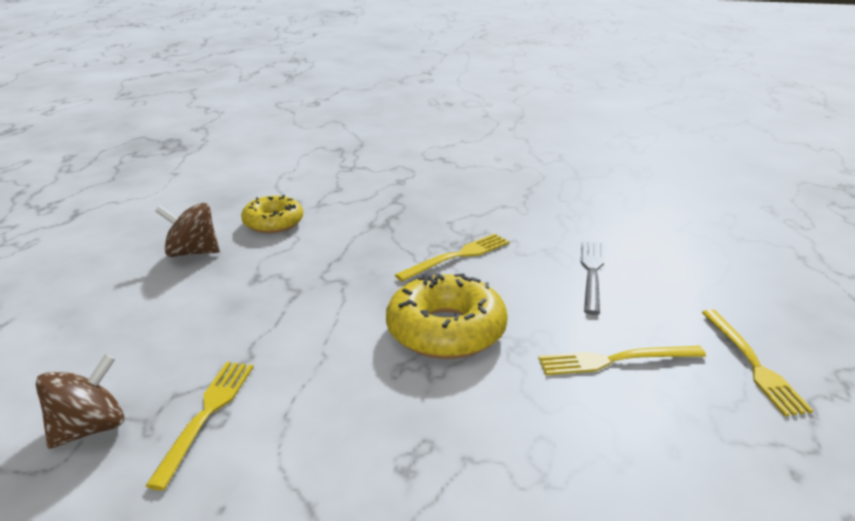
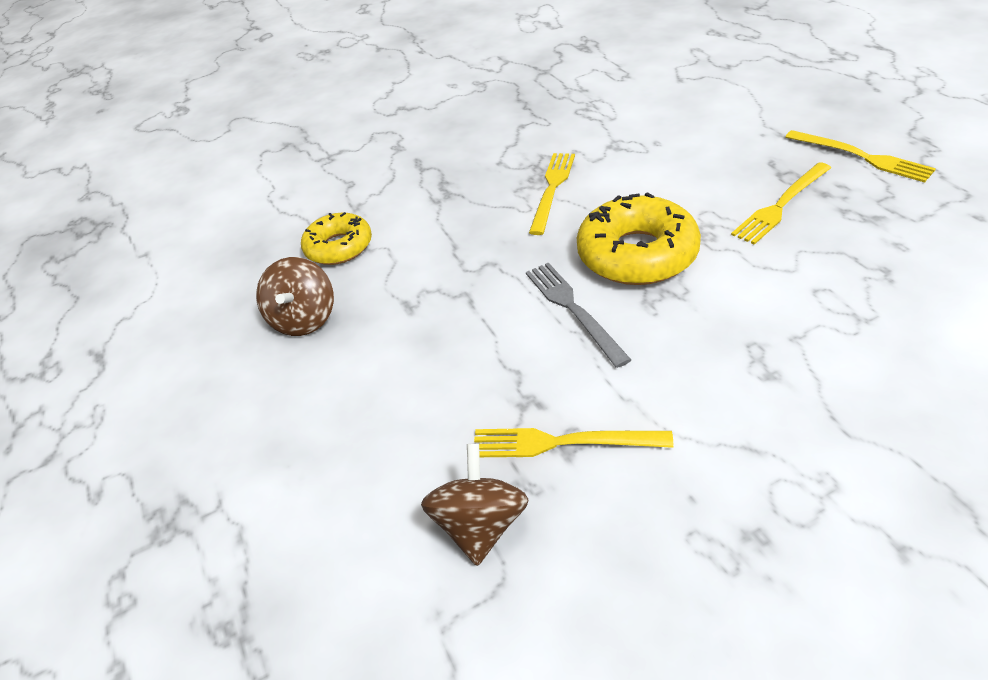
camera: 30 degrees left, 15 degrees up
yellow fork [146,362,253,490] -> yellow fork turned 60 degrees counterclockwise [474,428,674,457]
brown spinning top [155,203,219,257] -> brown spinning top turned 60 degrees counterclockwise [256,257,334,336]
grey fork [580,241,604,315] -> grey fork moved to [526,263,631,368]

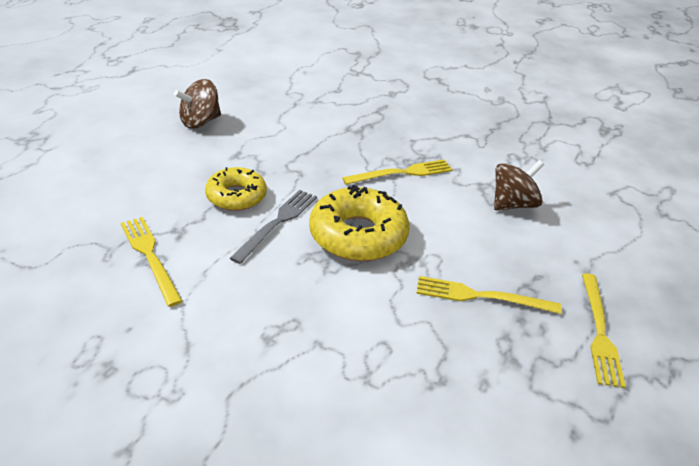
camera: 45 degrees right, 5 degrees down
yellow donut [301,212,372,265] -> yellow donut moved to [205,167,267,211]
brown spinning top [421,443,529,566] -> brown spinning top moved to [494,160,544,210]

